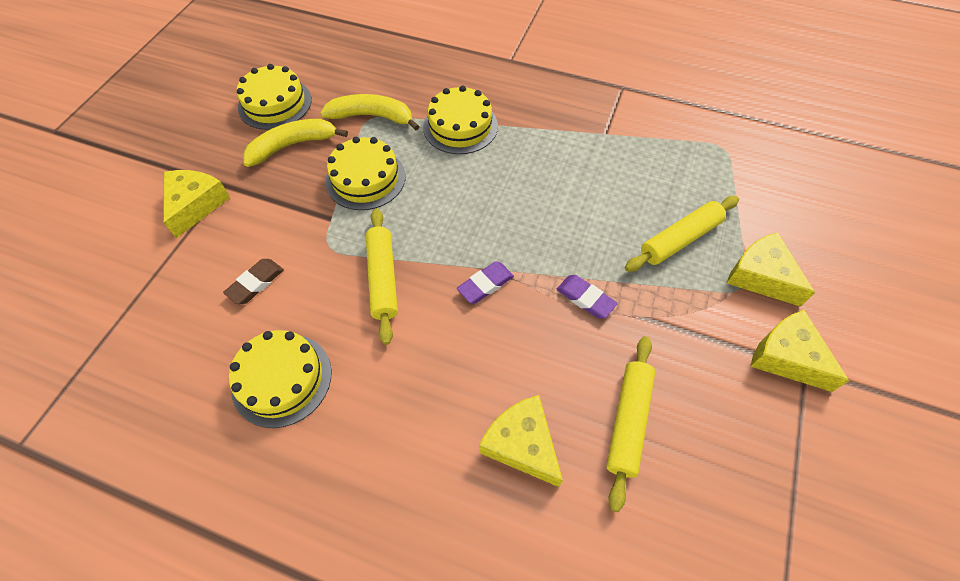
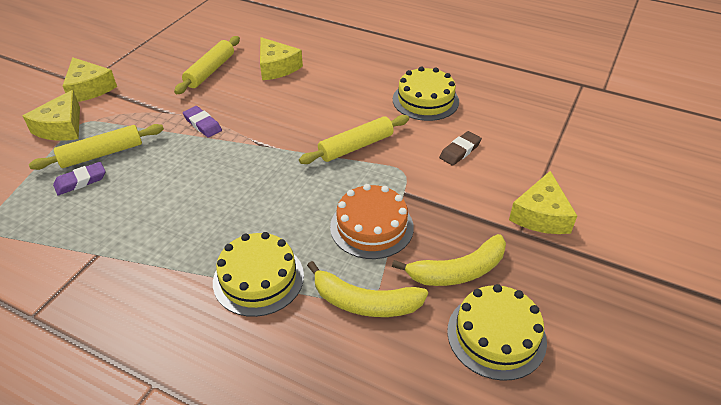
camera: 175 degrees left, 15 degrees down
yellow cake [325,137,406,210] -> orange cake [330,184,414,259]
yellow rolling pin [366,209,398,345] -> yellow rolling pin turned 60 degrees clockwise [299,115,409,164]
purple eraser [457,261,514,304] -> purple eraser moved to [53,162,105,195]
yellow cheese [727,232,815,307] -> yellow cheese turned 45 degrees clockwise [23,90,80,141]

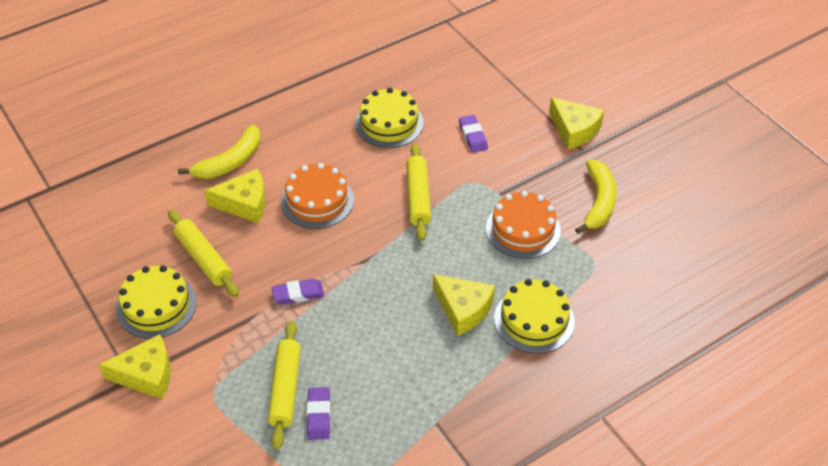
camera: 60 degrees left, 5 degrees up
yellow cheese [23,90,80,141] -> yellow cheese moved to [433,274,495,336]
yellow banana [307,261,428,317] -> yellow banana moved to [178,125,260,179]
brown eraser [439,131,482,166] -> purple eraser [459,115,488,153]
yellow cake [447,284,547,381] -> yellow cake moved to [116,265,197,339]
none -> orange cake [281,163,354,229]

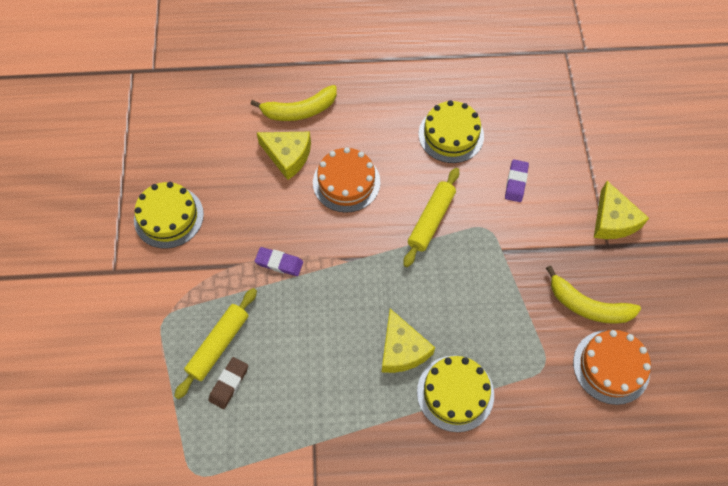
camera: 30 degrees right, 15 degrees up
yellow cheese [99,334,171,399] -> none
yellow rolling pin [168,210,239,297] -> none
purple eraser [307,387,330,440] -> brown eraser [209,357,248,409]
orange cake [486,191,561,259] -> orange cake moved to [573,330,651,405]
yellow banana [575,160,617,234] -> yellow banana turned 75 degrees clockwise [546,265,641,324]

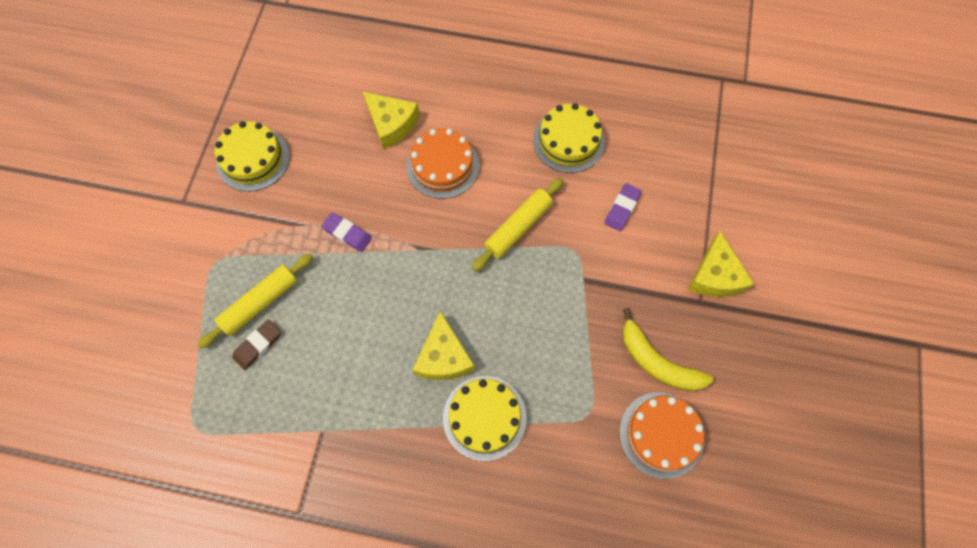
camera: 15 degrees right, 5 degrees up
yellow banana [251,85,337,121] -> none

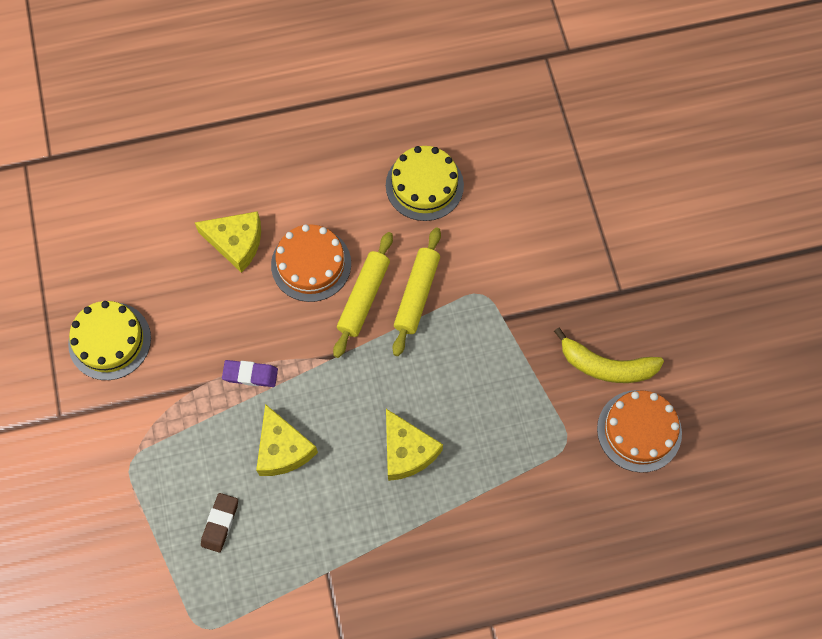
camera: 25 degrees left, 0 degrees up
yellow rolling pin [197,253,313,348] -> yellow rolling pin moved to [333,232,393,358]
yellow cake [443,376,527,461] -> none
purple eraser [605,183,642,231] -> none
yellow cheese [688,231,754,297] -> yellow cheese moved to [256,404,318,476]

